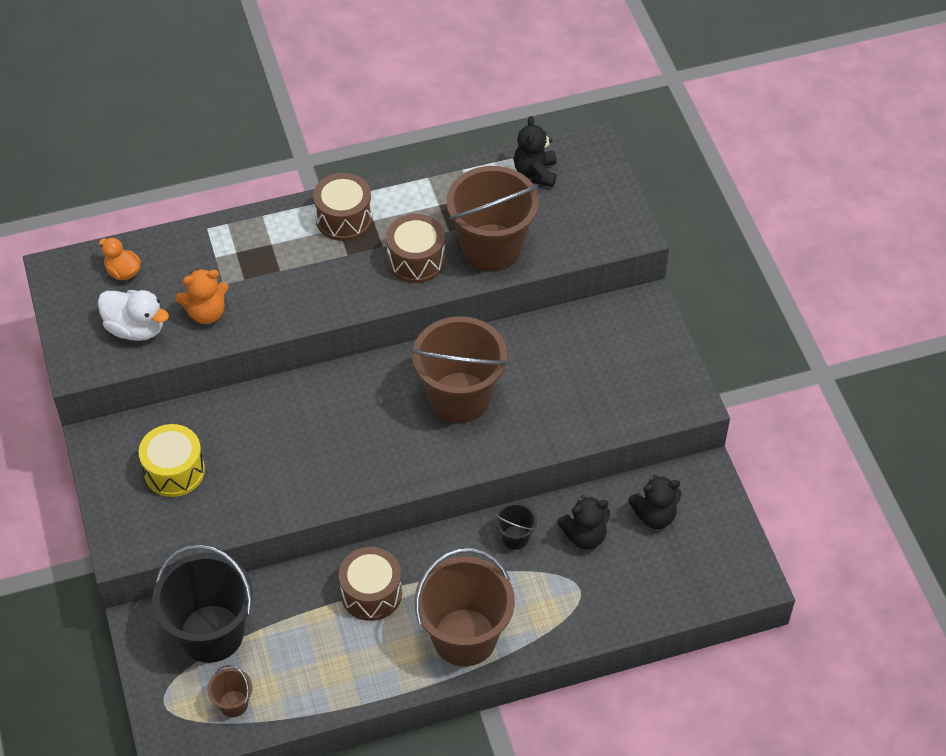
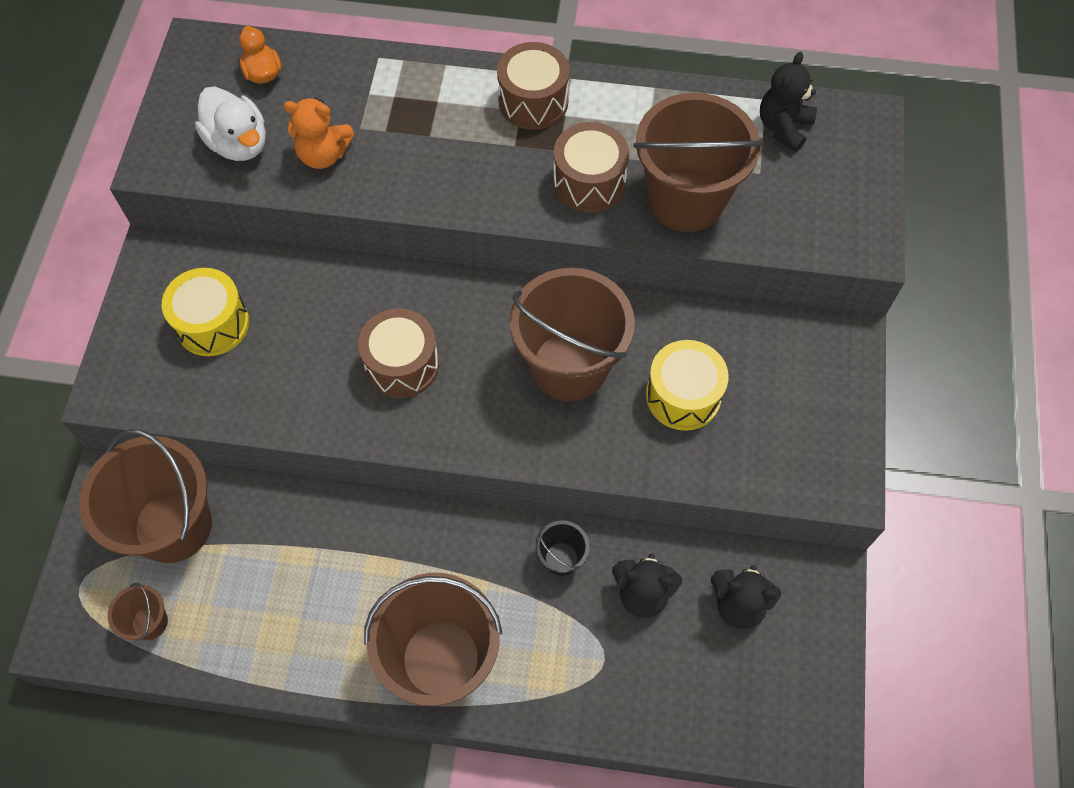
camera: 25 degrees right, 10 degrees up
black bucket [152,544,253,663] -> brown bucket [79,429,212,563]
brown drum [339,547,402,621] -> brown drum moved to [358,308,439,398]
none -> yellow drum [646,340,729,431]

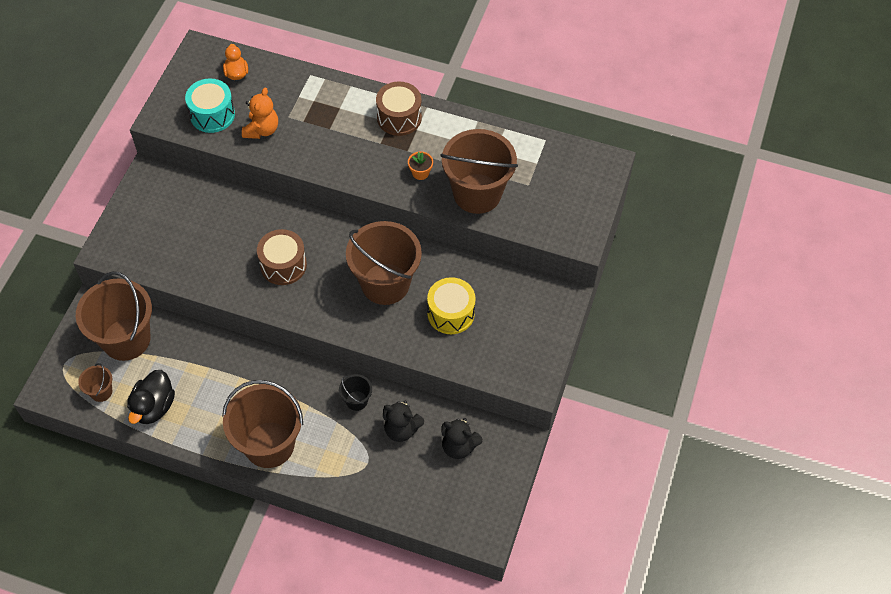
camera: 10 degrees right, 5 degrees down
yellow drum [162,268,249,356] -> none
white duck [195,87,266,161] -> turquoise drum [185,78,235,133]
orange teddy bear [283,97,354,169] -> orange teddy bear turned 90 degrees counterclockwise [242,88,278,139]
brown drum [553,122,629,212] -> orange flower pot [408,152,433,180]
black teddy bear [760,52,817,152] -> none
none -> black duck [127,370,175,424]

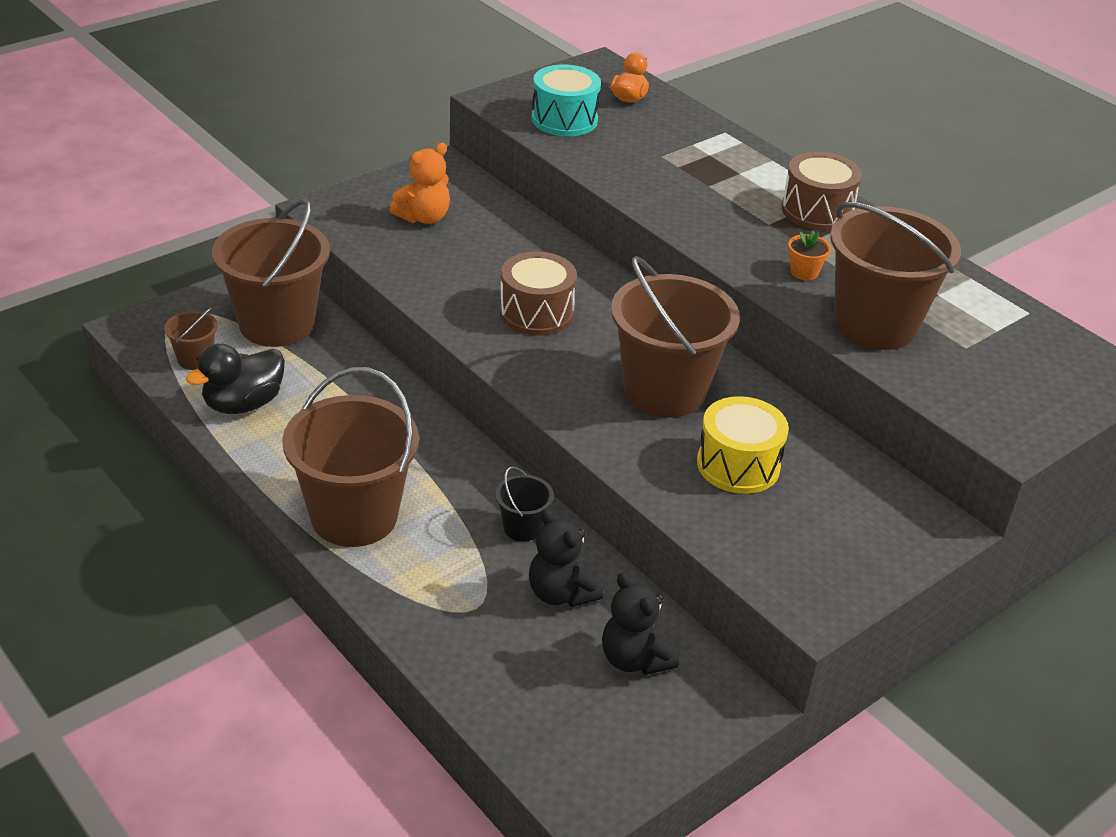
camera: 30 degrees right, 20 degrees down
orange teddy bear [242,88,278,139] -> orange teddy bear moved to [390,143,450,224]

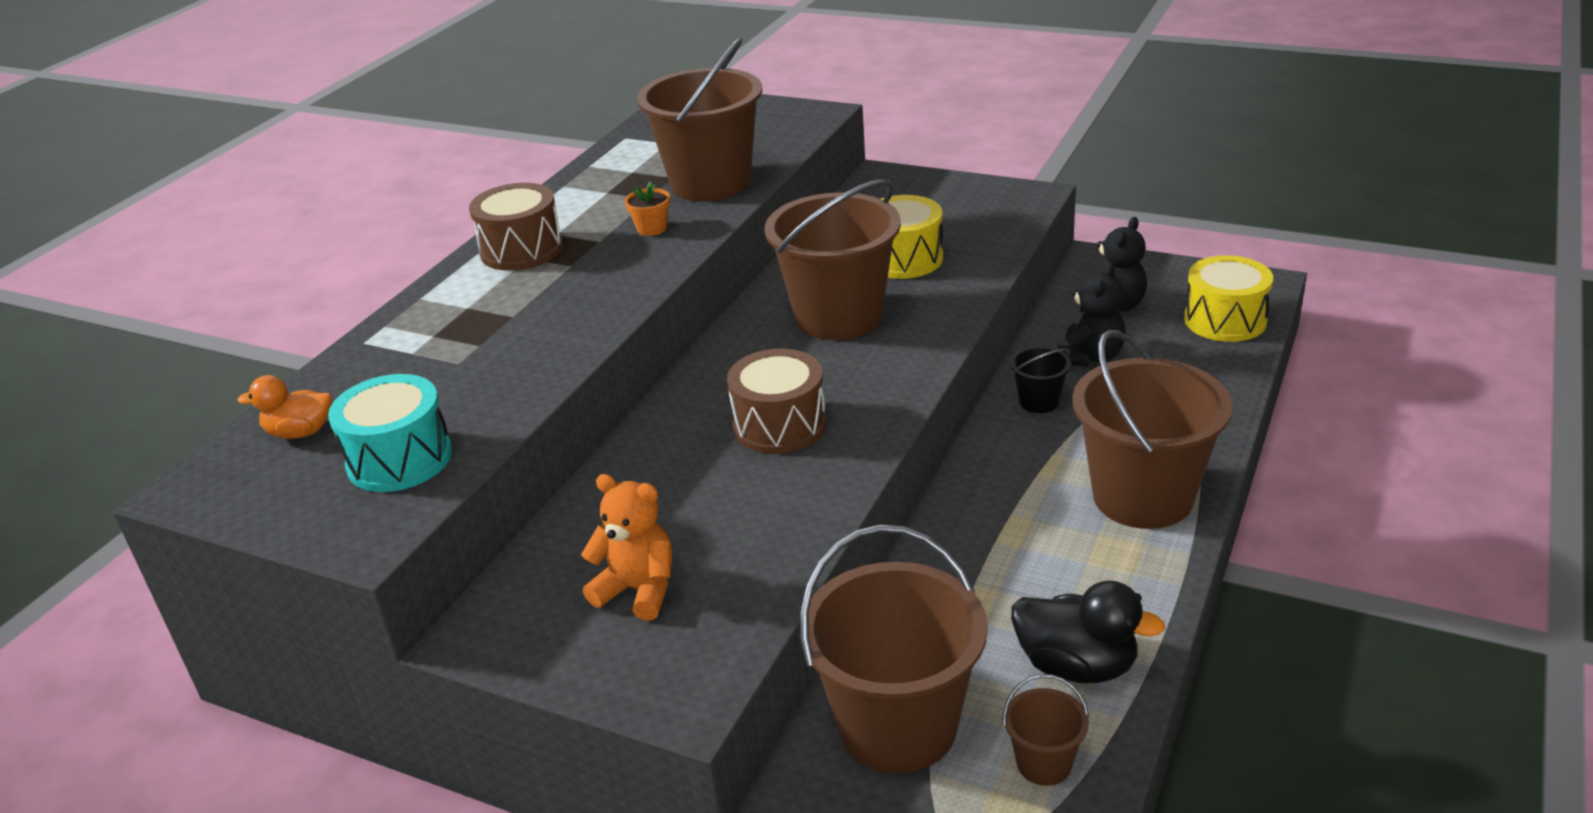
camera: 110 degrees left, 5 degrees down
none -> yellow drum [1184,255,1273,342]

